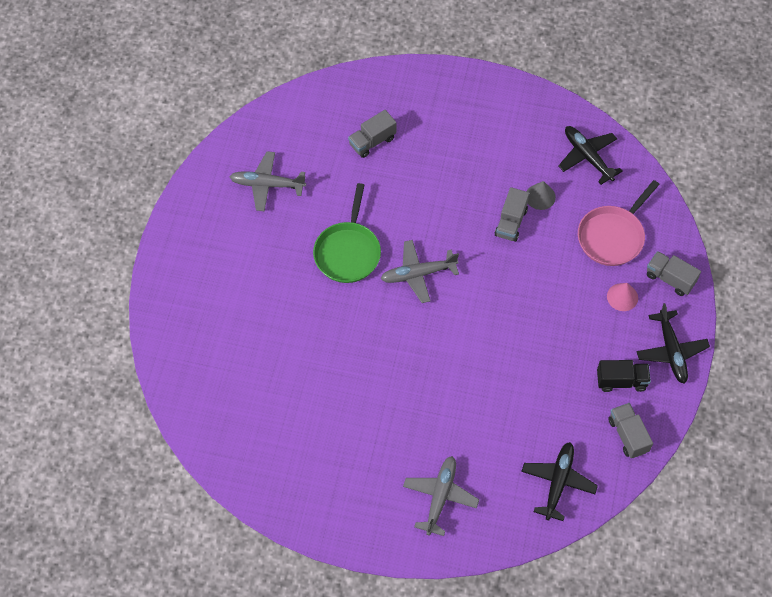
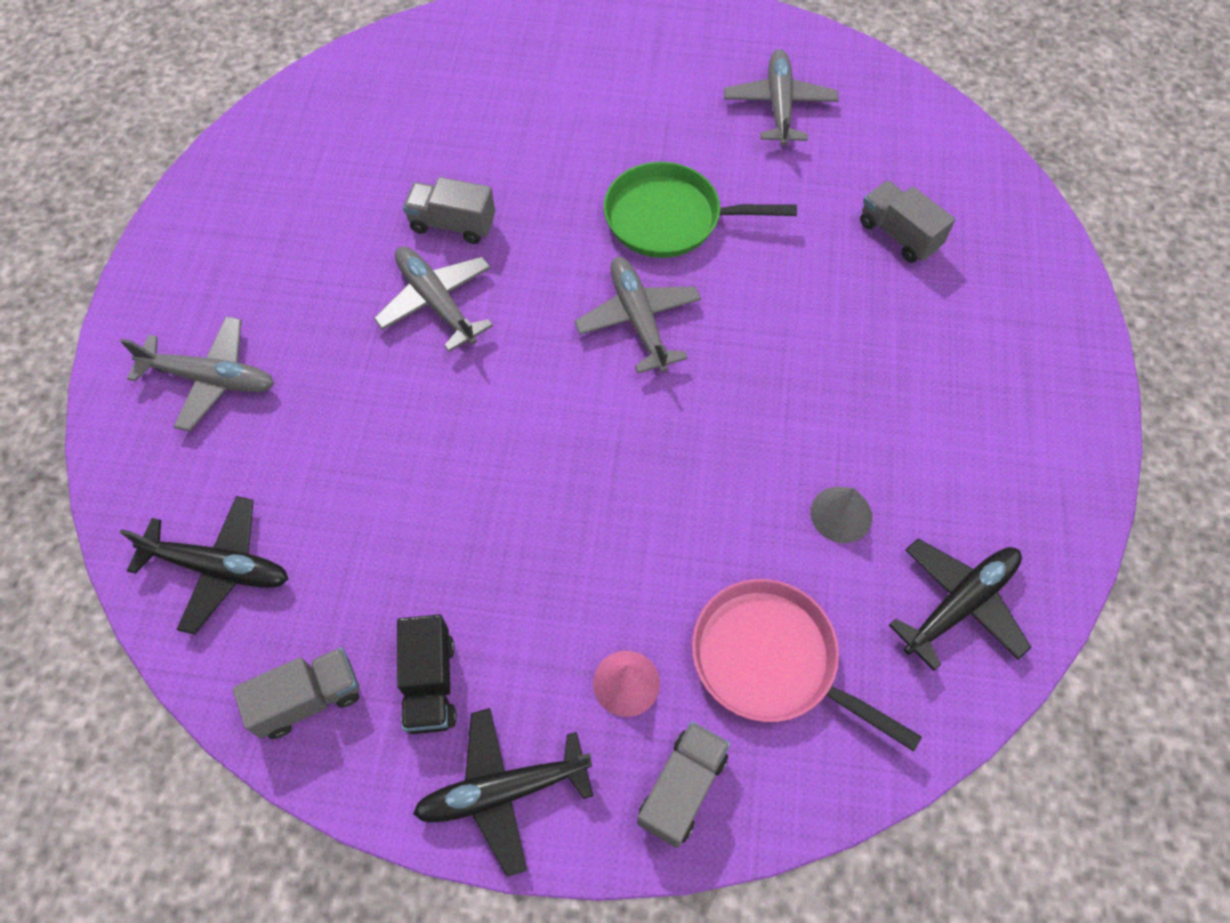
camera: 85 degrees right, 0 degrees up
grey truck [495,187,529,242] -> grey truck moved to [403,177,495,244]
none -> grey plane [374,246,493,352]

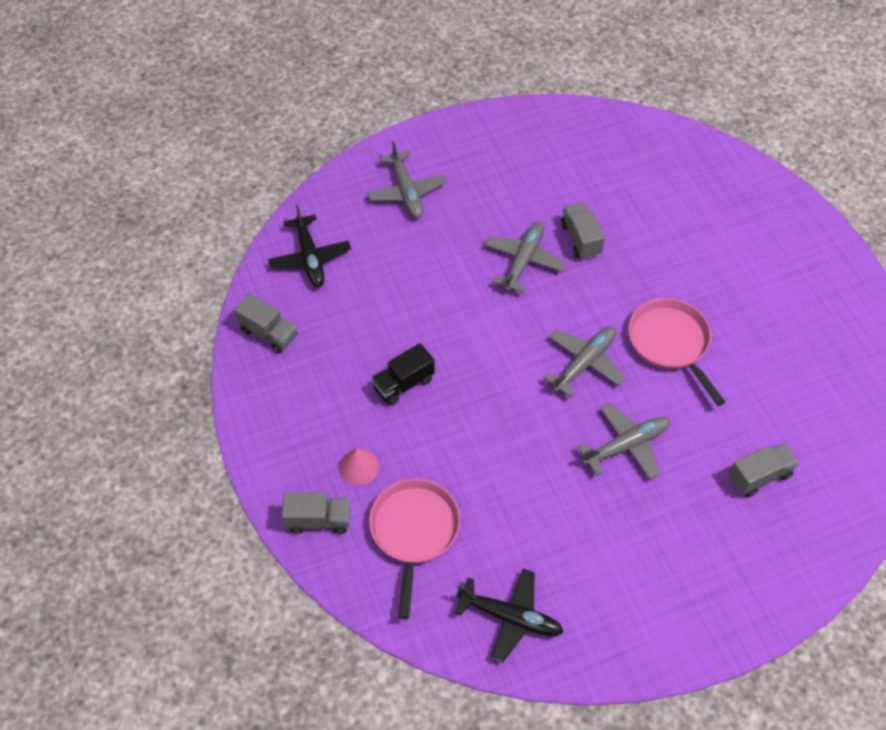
camera: 60 degrees right, 5 degrees down
black truck [397,615,457,734] -> black truck moved to [371,343,435,405]
black plane [413,708,593,877] -> none
green pan [604,162,797,258] -> pink pan [628,298,725,406]
grey plane [724,49,839,146] -> grey plane moved to [577,403,670,479]
grey cone [811,487,872,543] -> none
grey truck [860,181,955,263] -> grey truck turned 45 degrees clockwise [729,443,799,497]

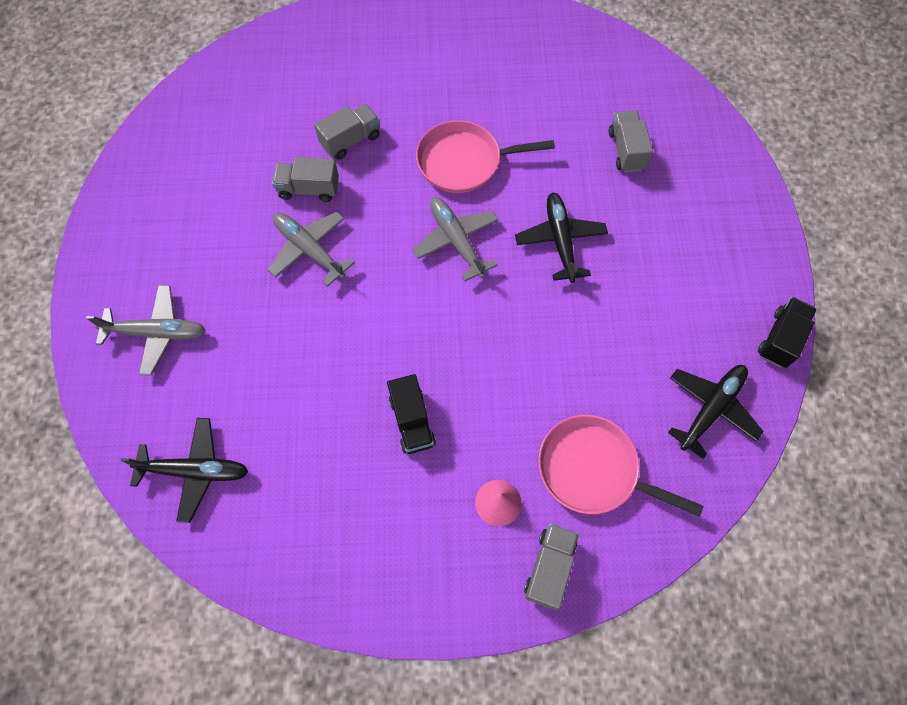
camera: 70 degrees left, 10 degrees up
grey truck [234,293,297,353] -> grey truck moved to [314,104,380,159]
grey plane [577,403,670,479] -> black plane [515,192,608,283]
none -> black truck [758,297,817,368]

